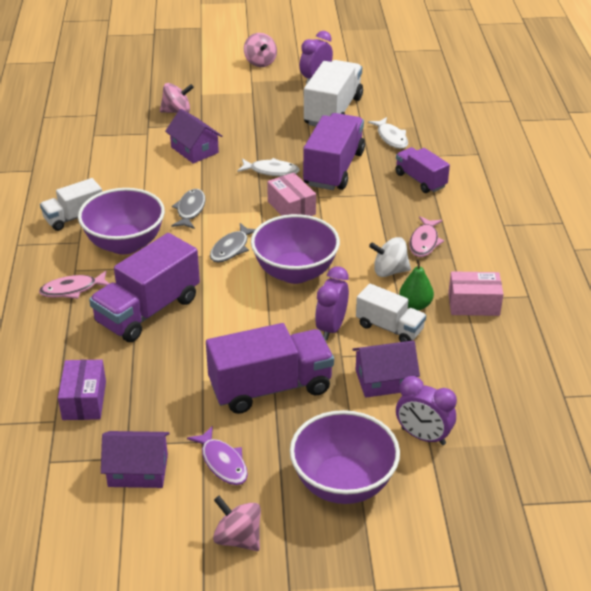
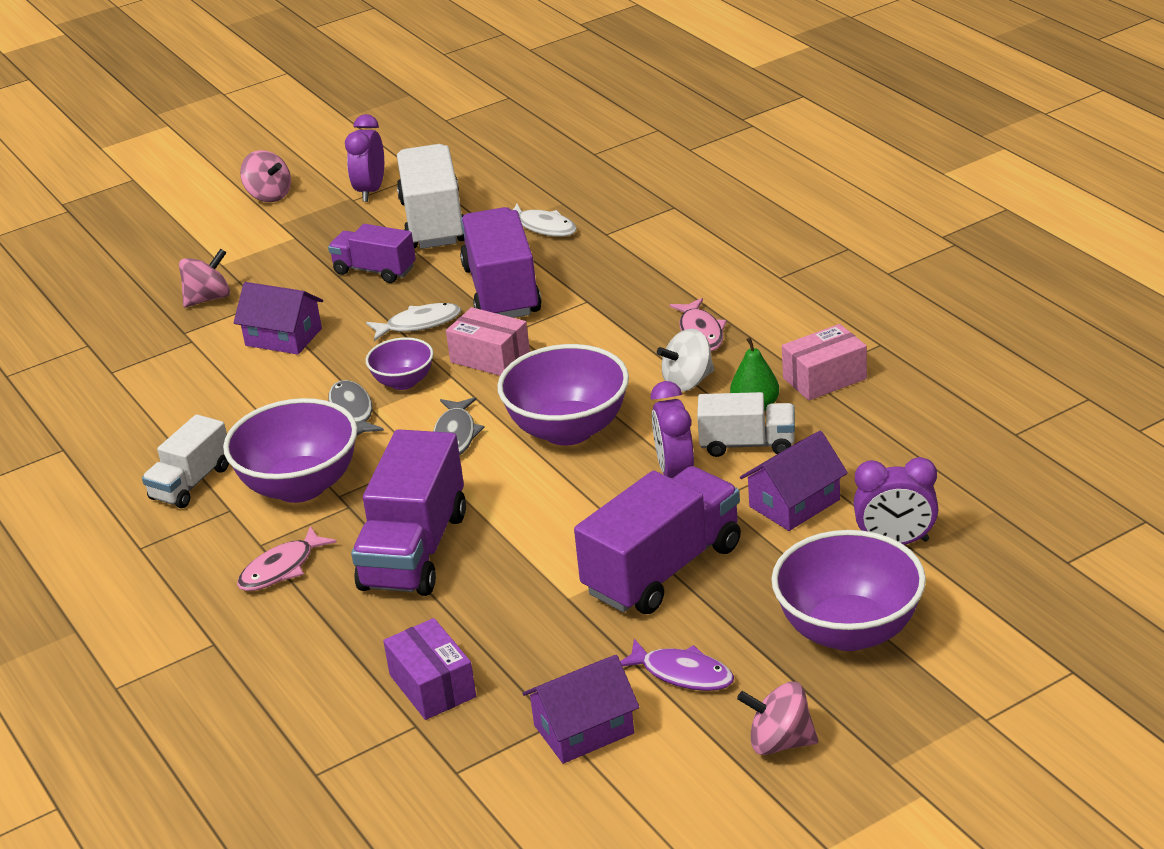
camera: 25 degrees left, 5 degrees down
purple truck [395,147,450,193] -> purple truck moved to [328,224,416,283]
none -> purple bowl [366,337,433,390]

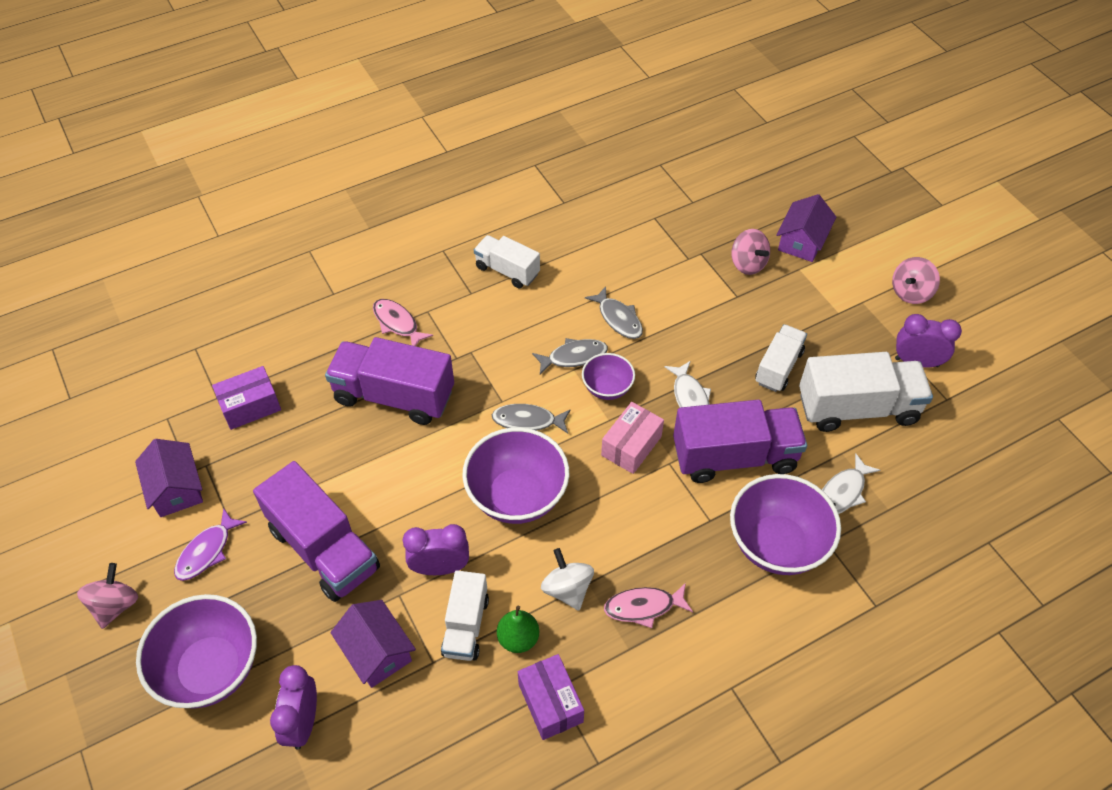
camera: 90 degrees right, 20 degrees up
purple bowl [223,398,358,503] -> purple bowl moved to [730,474,841,575]
purple house [233,282,323,355] -> purple house moved to [776,194,836,262]
purple truck [328,224,416,283] -> white truck [755,324,807,392]
pink box [782,324,867,401] -> purple box [518,654,584,740]
none -> grey fish [585,286,643,339]

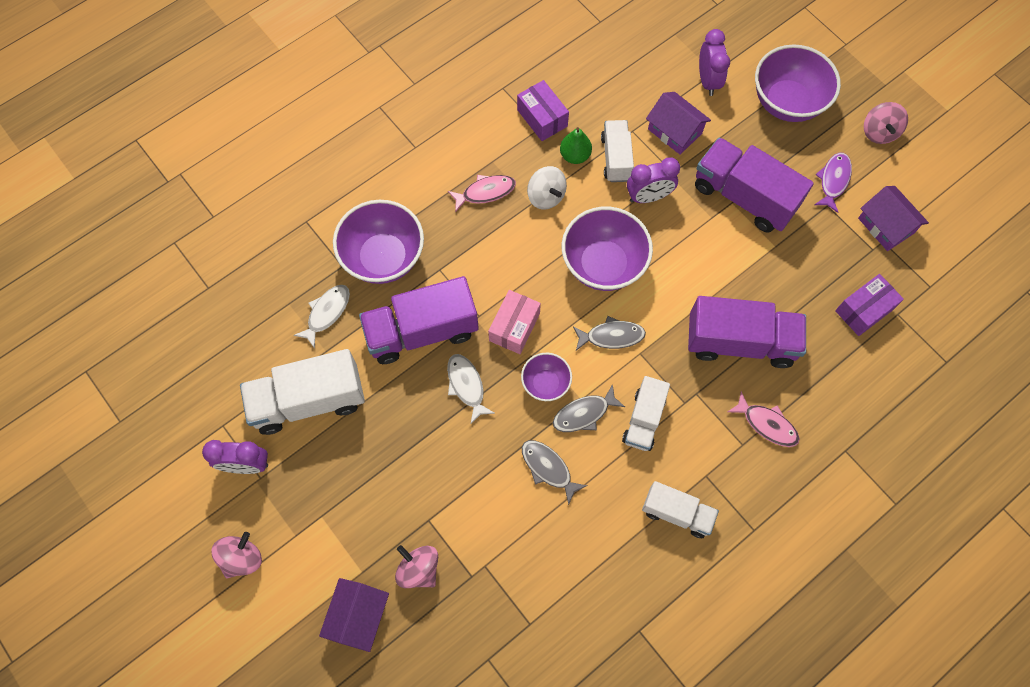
camera: 170 degrees right, 15 degrees up
white truck [755,324,807,392] -> white truck moved to [622,376,670,451]

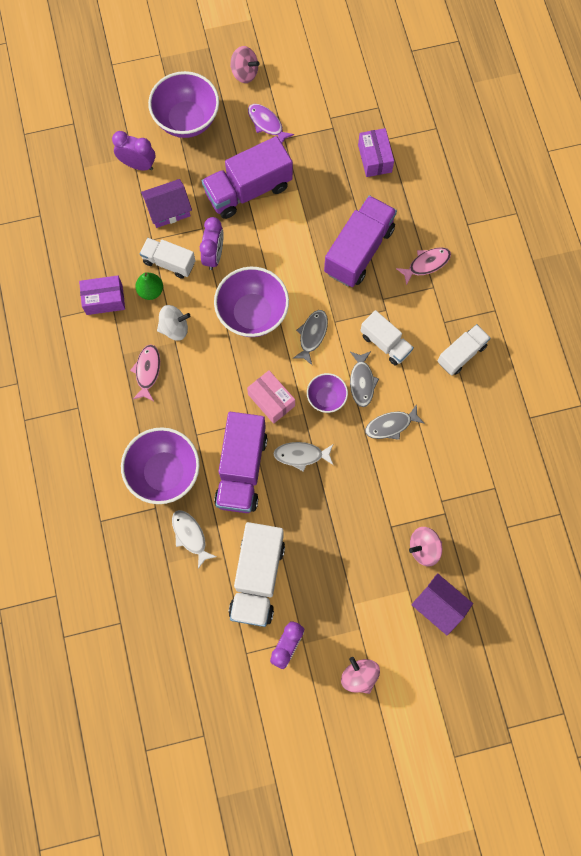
camera: 65 degrees left, 5 degrees up
purple house [858,186,929,251] -> none

